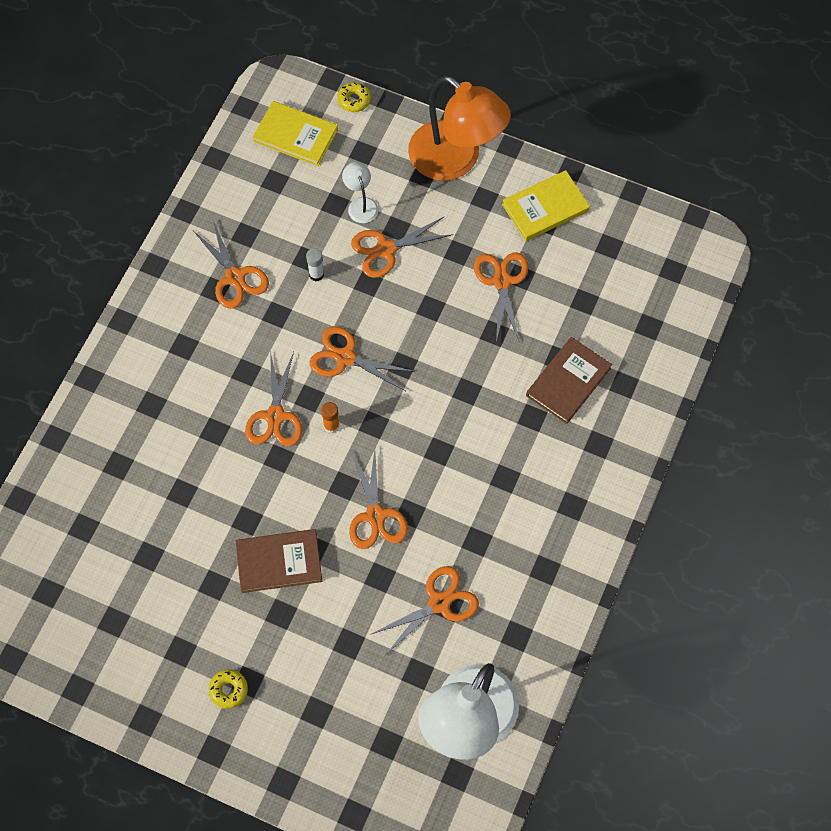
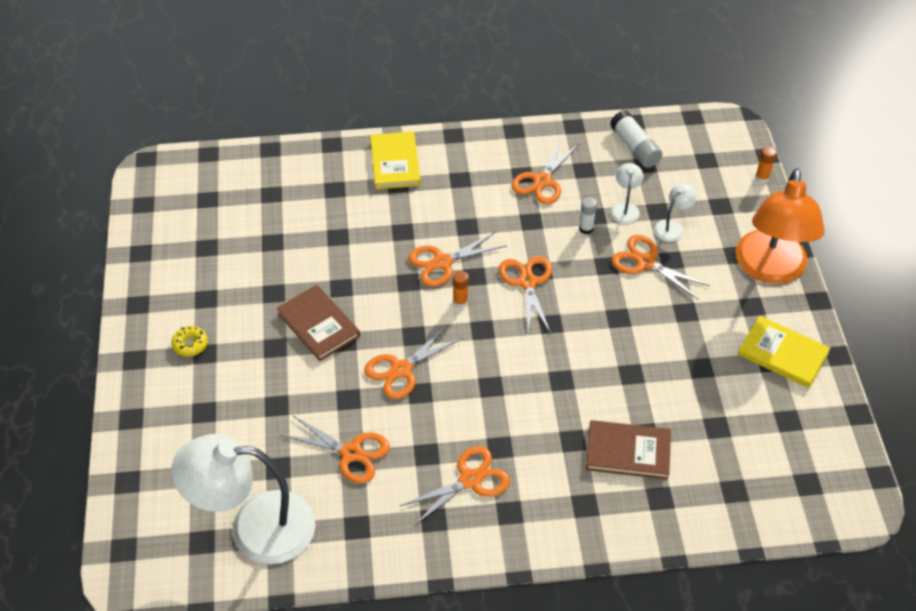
camera: 60 degrees right, 15 degrees down
yellow book [253,101,338,166] -> yellow book moved to [370,131,421,190]
yellow donut [338,82,371,112] -> orange glue stick [755,146,777,183]
orange scissors [474,252,529,342] -> orange scissors moved to [400,446,510,527]
none -> white glue stick [610,110,663,168]
none -> white lamp [611,163,643,224]

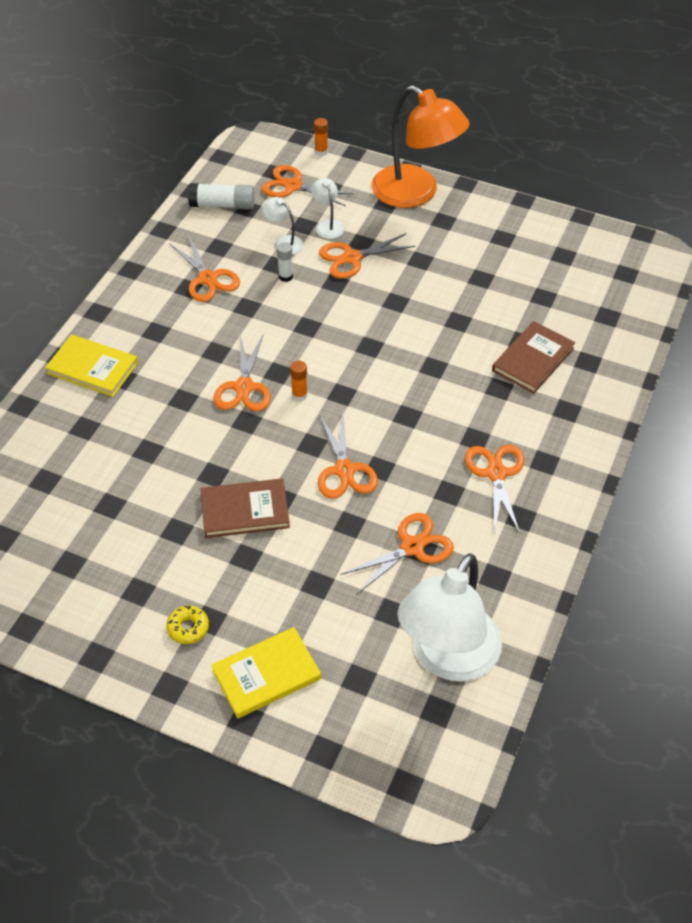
camera: 60 degrees left, 0 degrees up
orange scissors [499,256,552,334] -> orange scissors moved to [262,165,354,206]
yellow book [738,316,830,388] -> yellow book moved to [212,627,321,718]

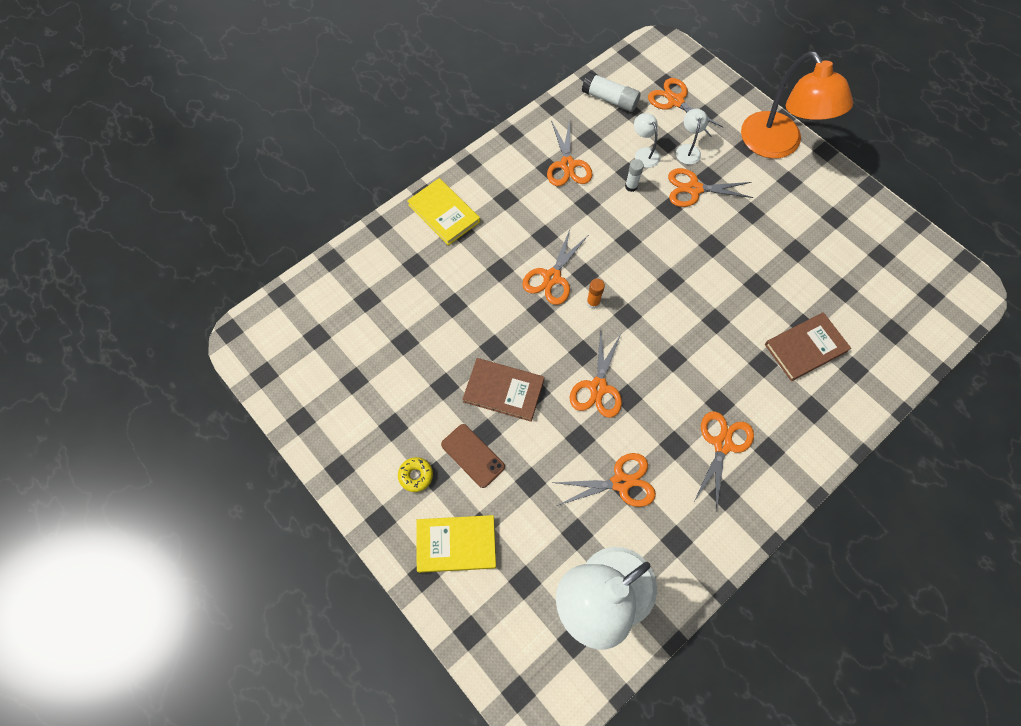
camera: 25 degrees right, 15 degrees up
orange glue stick [314,118,328,156] -> none
none -> brown phone [441,424,505,488]

